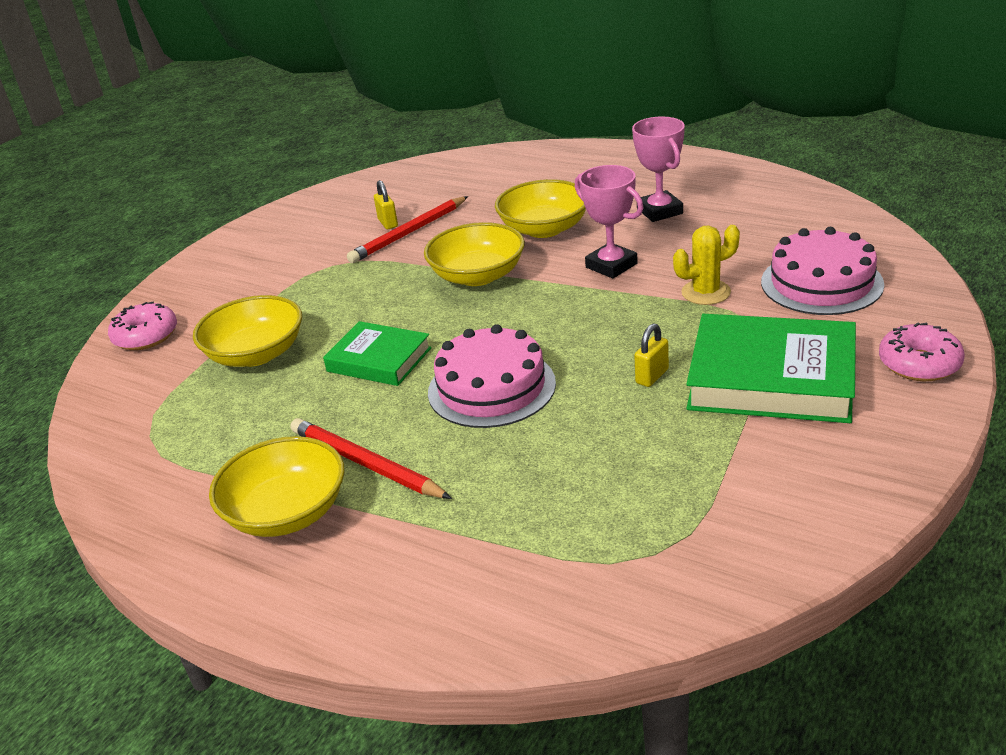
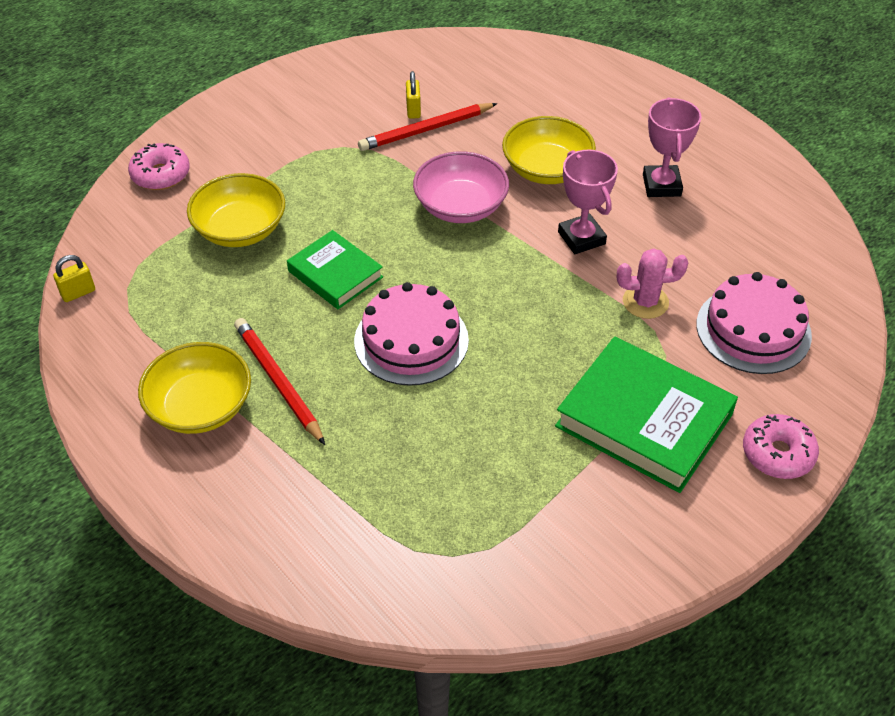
camera: 15 degrees right, 15 degrees up
yellow bowl [424,222,525,286] -> pink bowl [413,151,509,223]
yellow padlock [634,323,669,387] -> yellow padlock moved to [53,255,95,302]
yellow cactus [673,225,740,305] -> pink cactus [617,248,688,319]

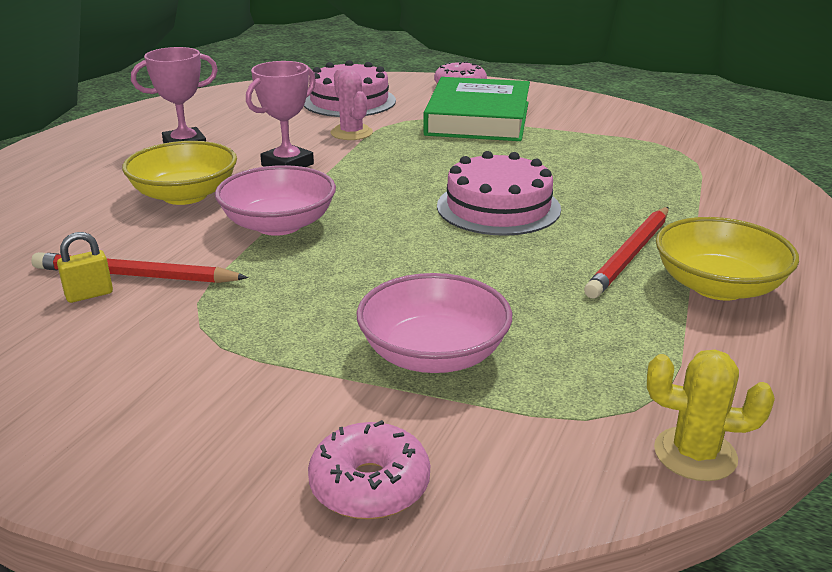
camera: 115 degrees left, 20 degrees down
yellow padlock [53,255,95,302] -> yellow cactus [647,350,775,481]
yellow bowl [187,173,285,247] -> pink bowl [356,273,512,373]
green book [287,230,383,309] -> none
red pencil [358,103,498,151] -> red pencil turned 150 degrees clockwise [31,252,248,283]

